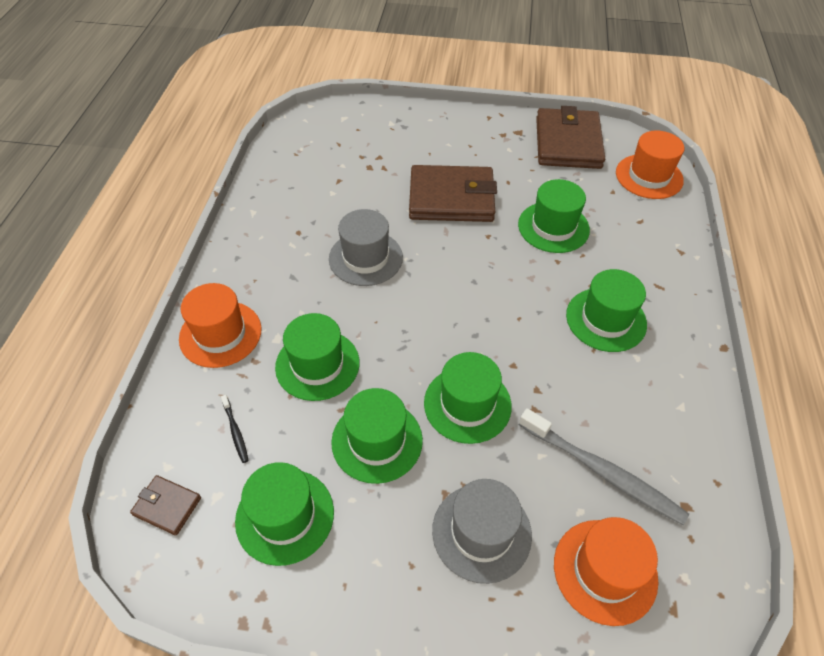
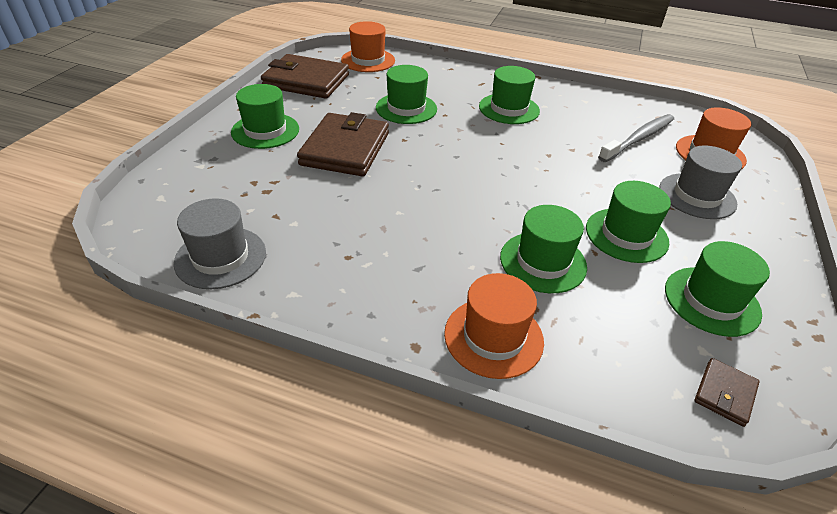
camera: 80 degrees left, 10 degrees down
black toothbrush [221,395,249,463] -> none
grey hat [329,209,403,286] -> grey hat moved to [174,198,266,289]
green hat [424,352,512,444] -> green hat moved to [231,84,299,149]

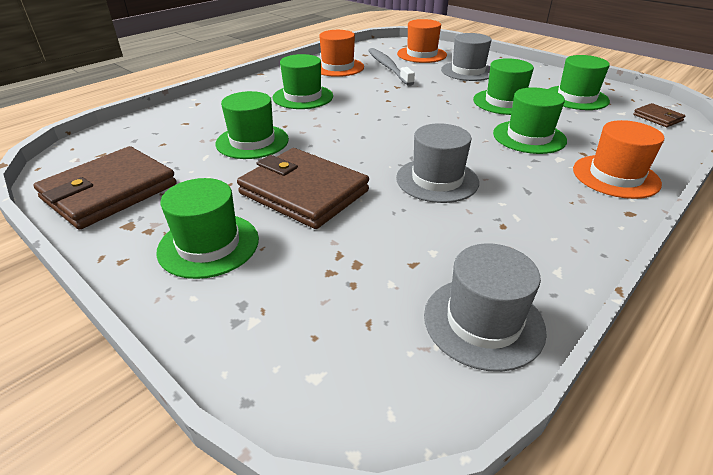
camera: 65 degrees left, 5 degrees down
orange hat [341,21,395,72] -> orange hat moved to [319,30,364,77]
none -> grey hat [396,123,479,203]

